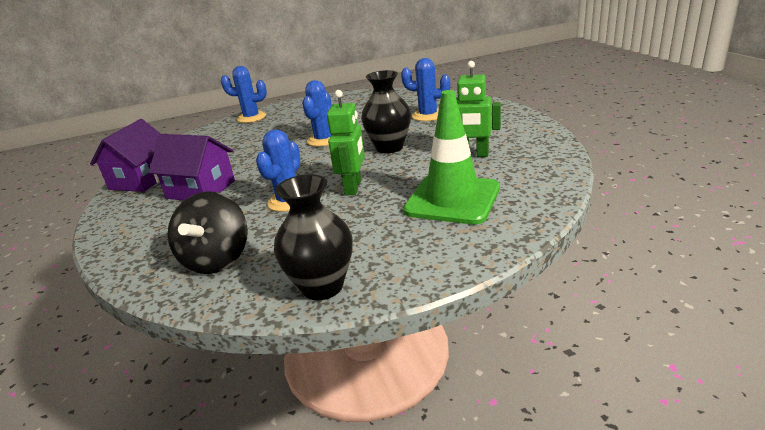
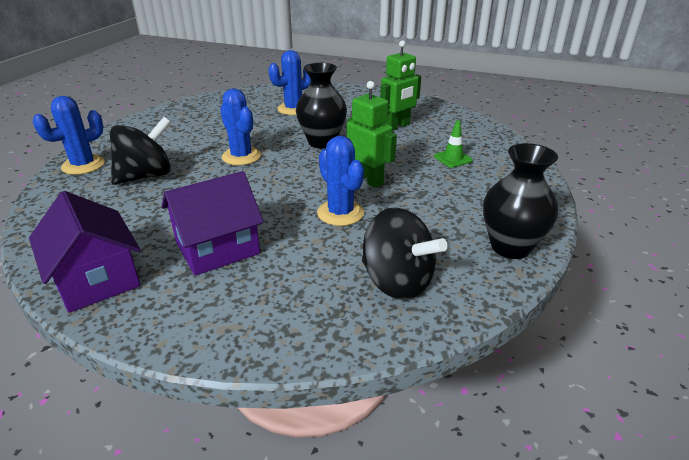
camera: 55 degrees left, 5 degrees up
green traffic cone [403,90,500,224] -> green traffic cone [434,120,473,168], size x0.42
none -> black spinning top [110,117,171,185]

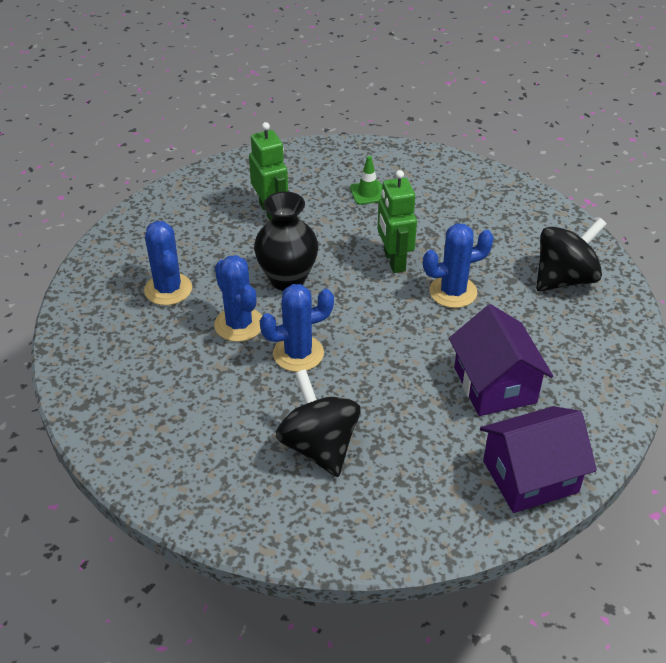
camera: 75 degrees left, 10 degrees up
blue cactus [33,96,105,175] -> blue cactus moved to [214,255,262,342]
green robot [347,81,397,188] -> green robot turned 75 degrees counterclockwise [378,170,417,273]
black vase [483,143,558,259] -> none

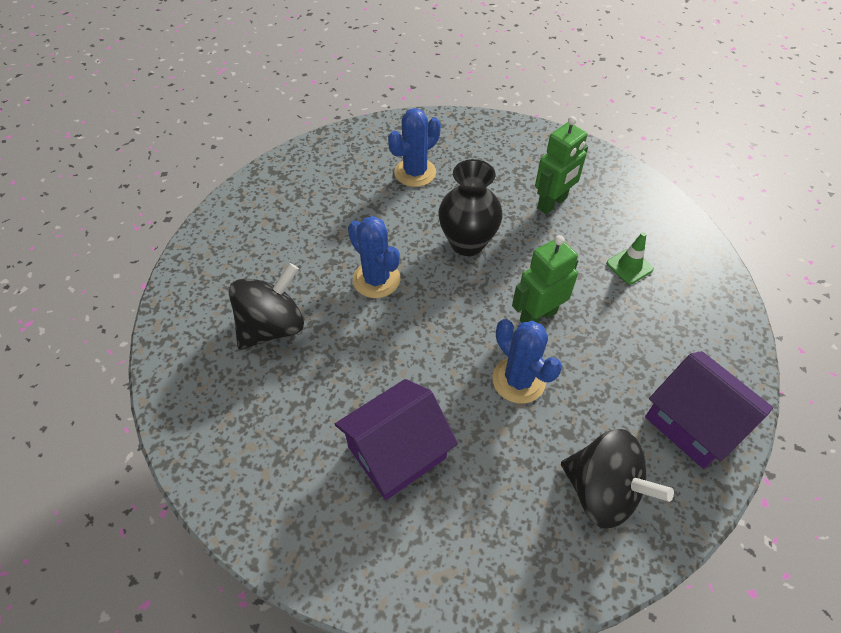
camera: 70 degrees right, 10 degrees up
blue cactus [214,255,262,342] -> none
purple house [480,406,597,513] -> purple house moved to [645,351,773,469]

